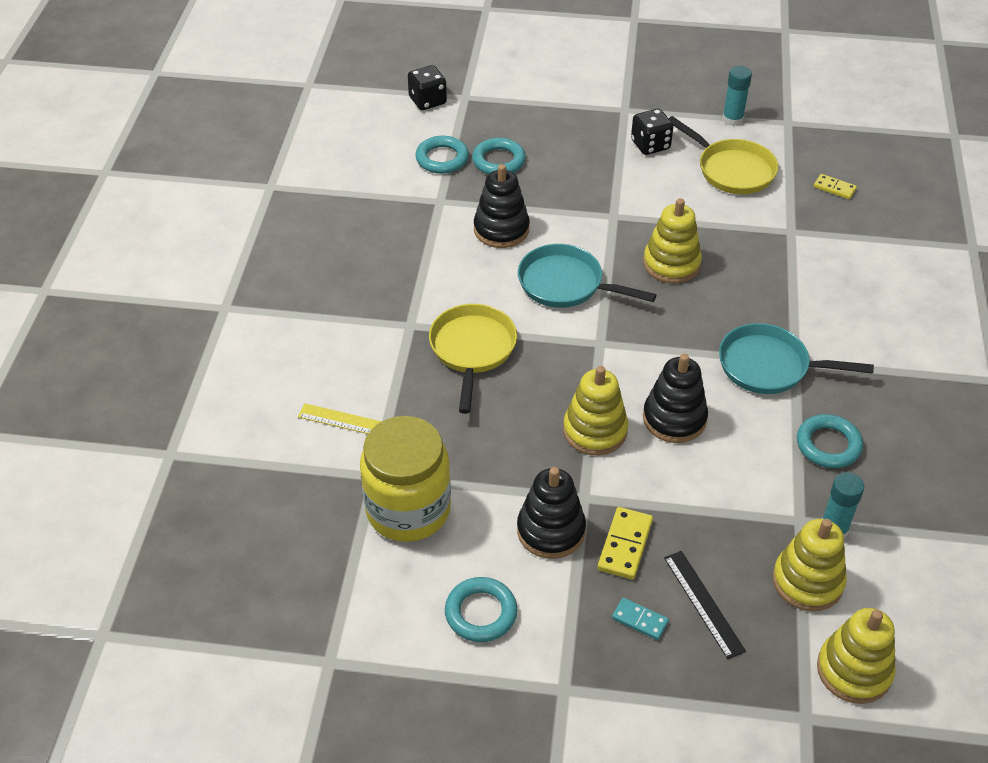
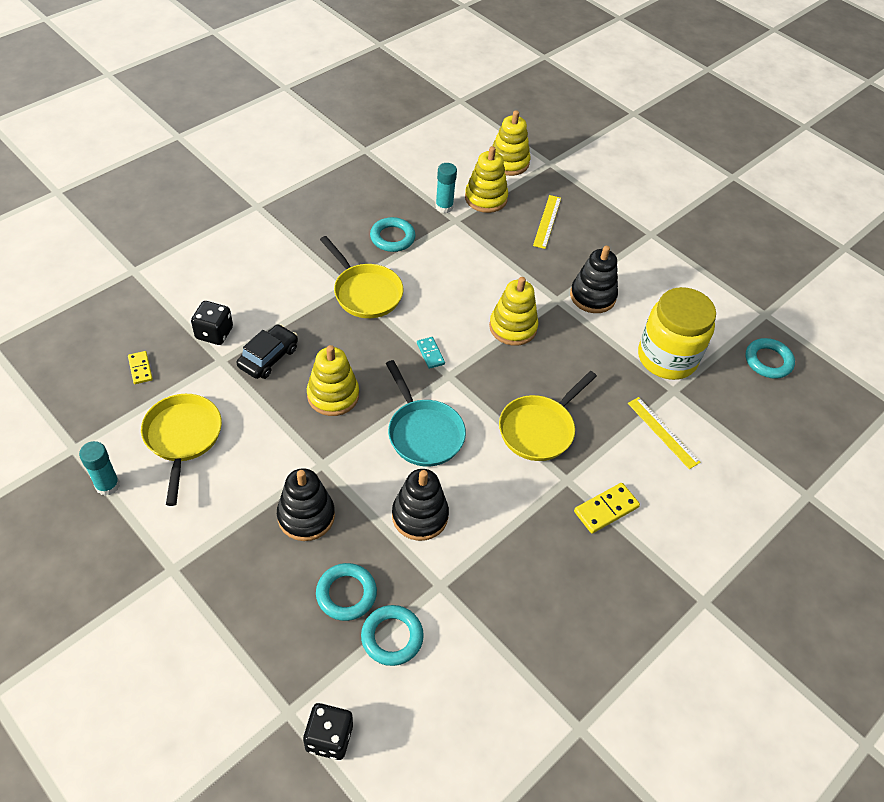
camera: 145 degrees left, 5 degrees up
turquoise ring [445,577,518,642] -> turquoise ring moved to [746,338,795,379]
yellow domino [598,507,653,579] -> yellow domino moved to [574,483,640,534]
turquoise domino [612,598,669,640] -> turquoise domino moved to [417,337,445,369]
black dice [631,109,673,155] -> black dice moved to [191,301,233,345]
black stacking toy [643,354,708,443] -> black stacking toy moved to [277,468,335,541]
black ruler [664,551,746,659] -> yellow ruler [533,195,561,249]
turquoise pan [719,323,874,394] -> yellow pan [320,236,403,318]
none -> black car [236,324,298,379]

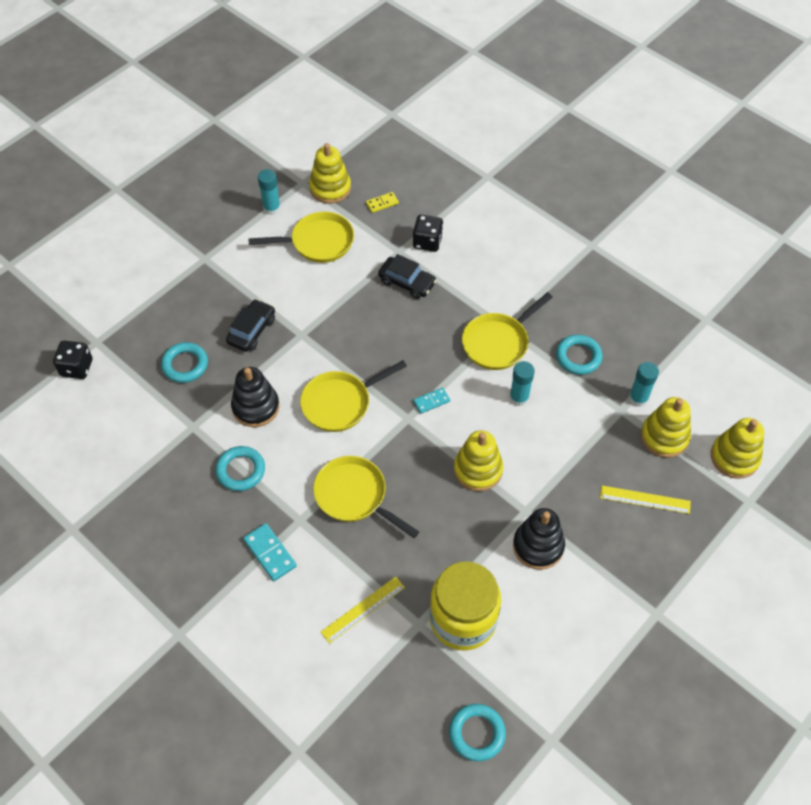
camera: 90 degrees right, 5 degrees up
black stacking toy [277,468,335,541] -> black car [226,299,275,352]
yellow stacking toy [307,345,359,416] -> yellow stacking toy moved to [309,143,351,204]
turquoise ring [361,605,424,666] -> turquoise ring moved to [215,446,265,491]
turquoise pan [386,360,466,467] -> yellow pan [300,360,407,432]
yellow domino [574,483,640,534] -> turquoise domino [243,523,297,581]
none -> turquoise glue stick [509,361,535,406]

